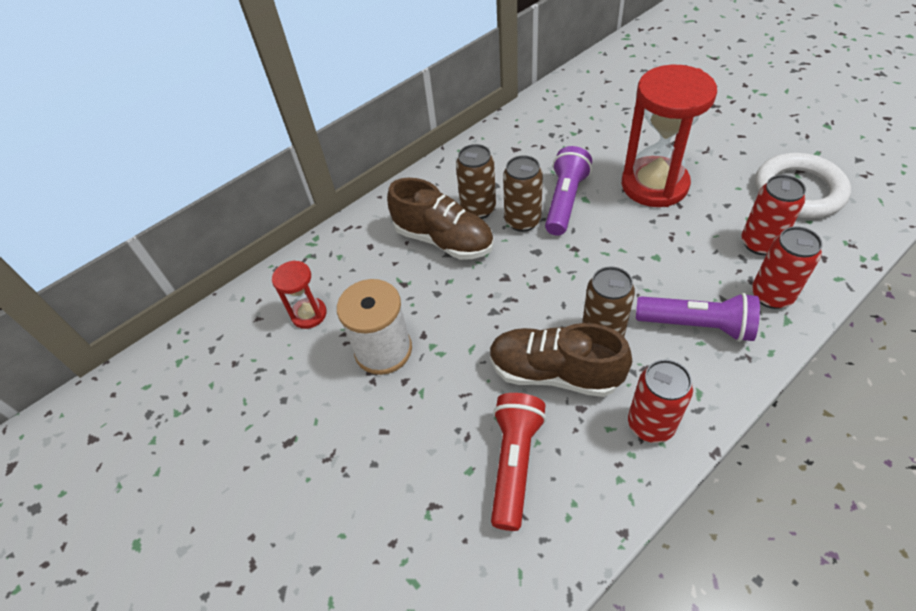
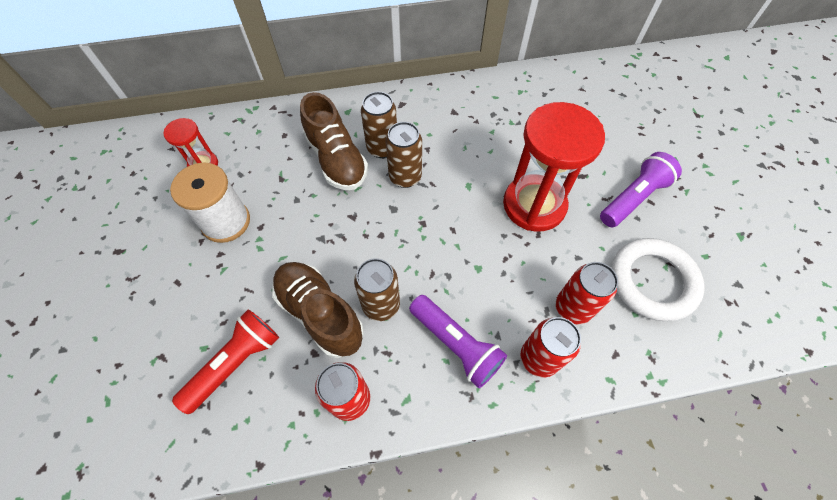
camera: 25 degrees right, 10 degrees up
purple flashlight [545,146,592,236] -> purple flashlight moved to [600,152,682,227]

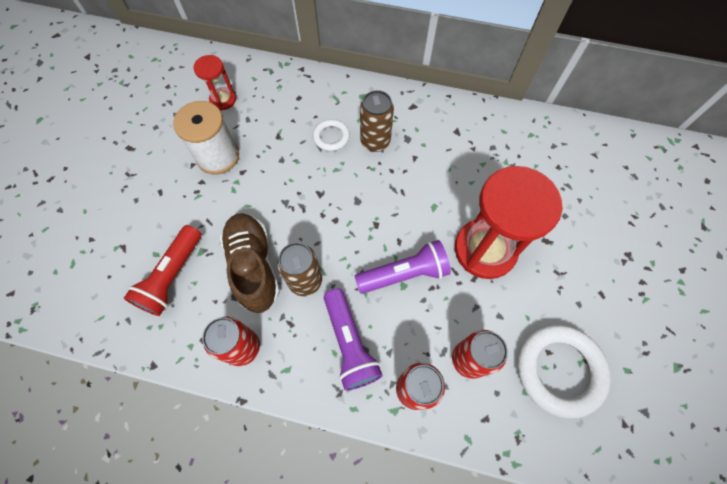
camera: 25 degrees right, 5 degrees up
red flashlight [172,309,279,414] -> red flashlight turned 135 degrees clockwise [124,225,201,316]
brown shoe [300,92,368,190] -> white ring [313,119,350,151]
brown can [385,122,422,188] -> none
purple flashlight [600,152,682,227] -> purple flashlight moved to [355,240,451,294]

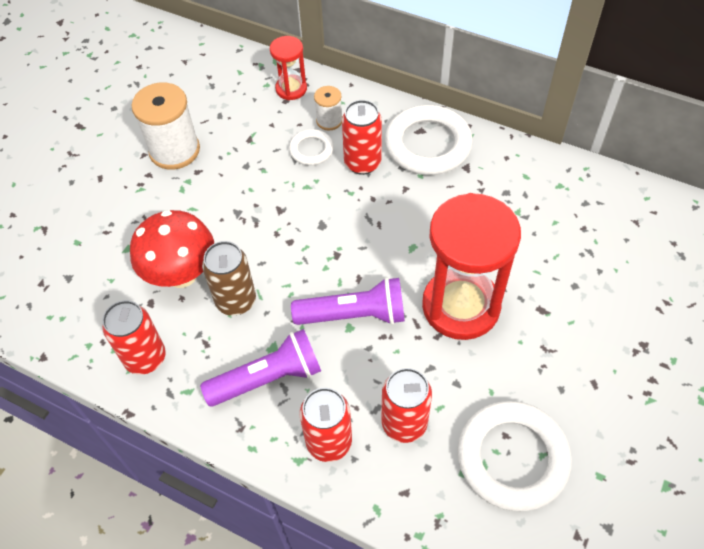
camera: 15 degrees right, 10 degrees down
red flashlight [124,225,201,316] -> none
red hourglass [194,55,236,110] -> red hourglass moved to [270,36,307,100]
brown shoe [220,213,280,313] -> red mushroom [130,210,214,288]
purple flashlight [324,288,383,391] -> purple flashlight turned 105 degrees counterclockwise [200,329,321,407]
brown can [360,90,394,152] -> red can [342,100,382,175]
none -> white spool [314,86,342,131]
none -> white ring [385,105,473,175]

